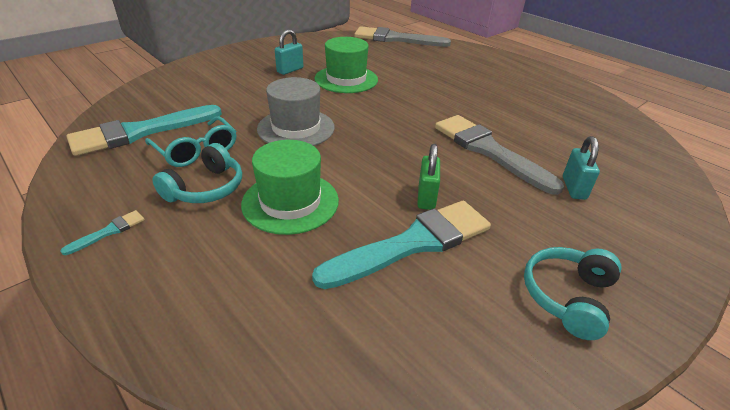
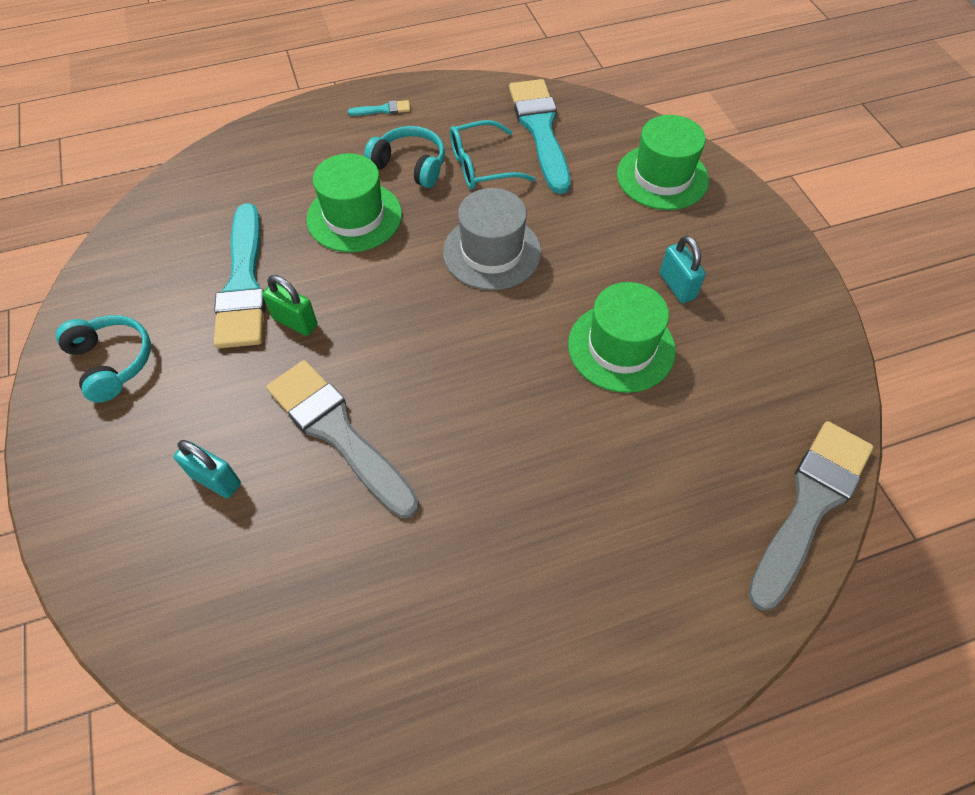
camera: 115 degrees right, 20 degrees up
turquoise brush [61,210,145,255] -> turquoise brush turned 75 degrees counterclockwise [348,100,410,116]
turquoise headphones [152,143,242,203] -> turquoise headphones turned 150 degrees clockwise [364,126,445,188]
grey brush [435,115,564,195] -> grey brush turned 120 degrees counterclockwise [266,360,419,518]
none -> green hat [617,115,709,210]

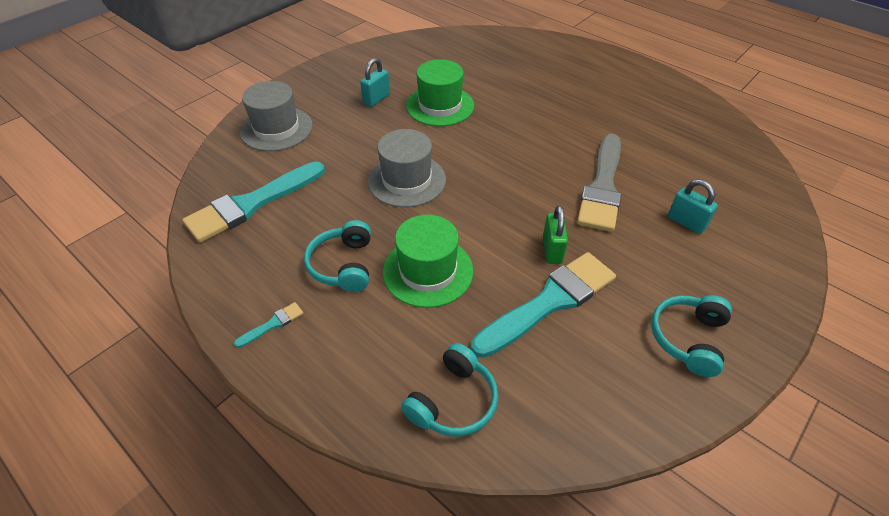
camera: 120 degrees left, 10 degrees down
turquoise padlock [174,440,241,498] -> turquoise padlock turned 45 degrees counterclockwise [668,179,718,234]
turquoise brush [348,100,410,116] -> turquoise brush turned 90 degrees clockwise [234,302,303,348]
turquoise glasses [450,120,536,189] -> none
green hat [617,115,709,210] -> grey hat [240,81,313,151]
grey brush [748,421,873,611] -> none
none -> turquoise headphones [401,343,498,437]

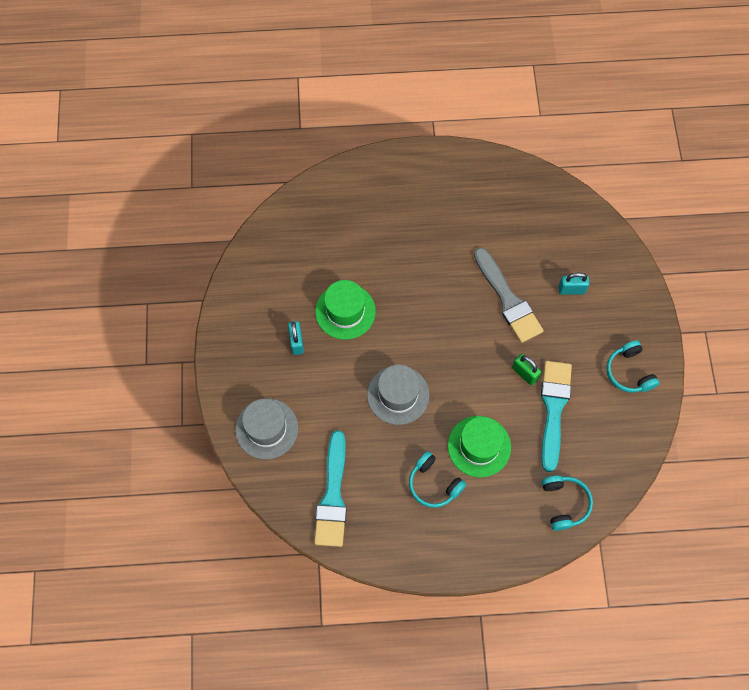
camera: 45 degrees left, 20 degrees up
turquoise brush [234,302,303,348] -> none

